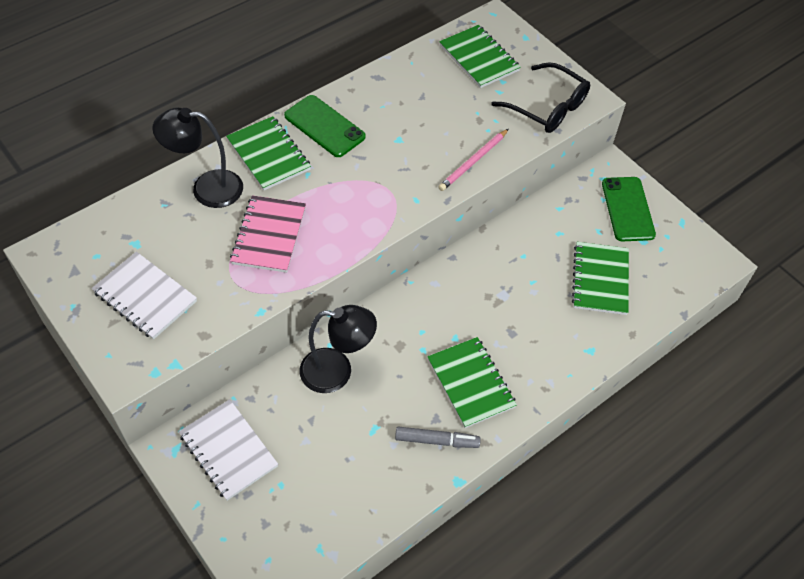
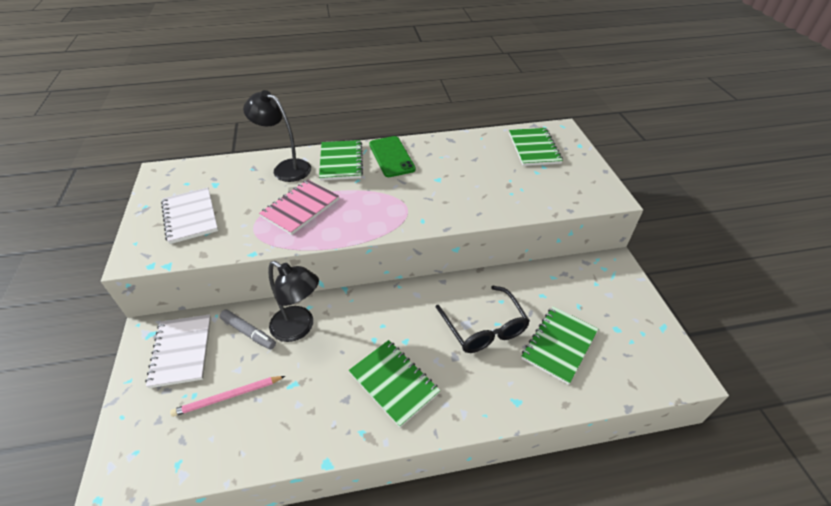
camera: 30 degrees right, 10 degrees down
grey marker [395,427,481,448] -> grey marker moved to [220,310,276,350]
green notebook [427,337,517,428] -> green notebook turned 45 degrees counterclockwise [349,340,440,427]
pink pencil [439,129,509,191] -> pink pencil moved to [170,376,285,417]
black glasses [491,62,590,133] -> black glasses moved to [436,286,530,353]
green phone [602,177,656,241] -> none

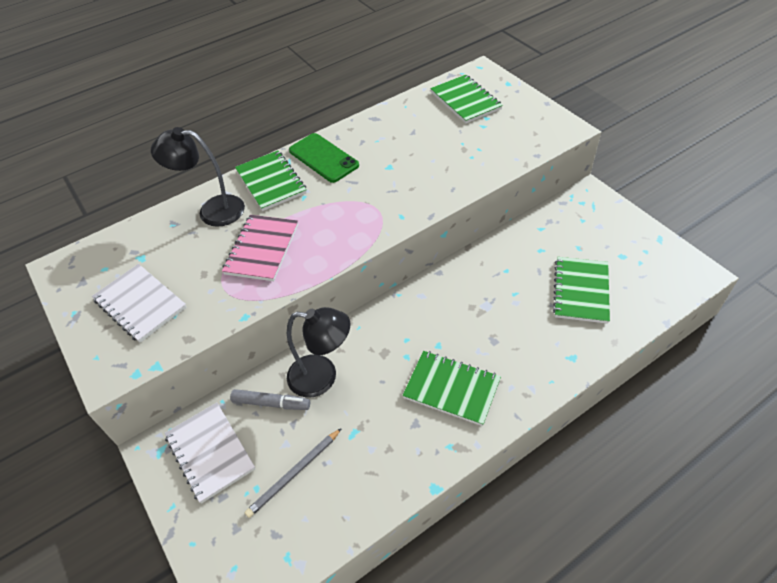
camera: 20 degrees left, 5 degrees up
pink pencil [170,376,285,417] -> grey pencil [244,428,342,518]
black glasses [436,286,530,353] -> none

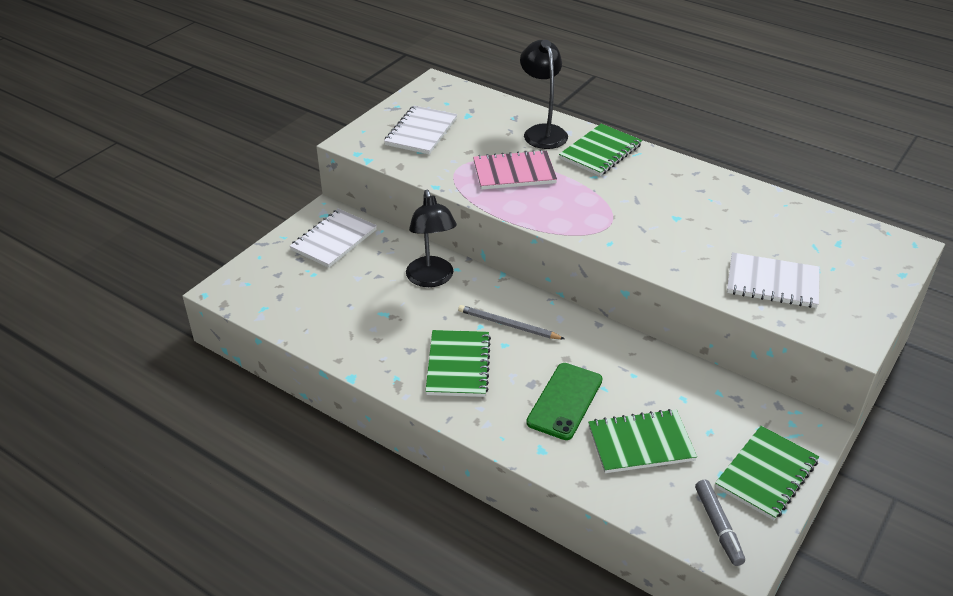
camera: 65 degrees right, 10 degrees down
grey marker [230,389,310,410] -> grey marker moved to [695,480,745,566]
grey pencil [244,428,342,518] -> grey pencil moved to [458,305,565,339]
green phone [289,133,359,183] -> green phone moved to [526,363,603,440]
green notebook [430,75,503,124] -> green notebook moved to [715,426,819,520]
none -> white notebook [727,252,820,308]

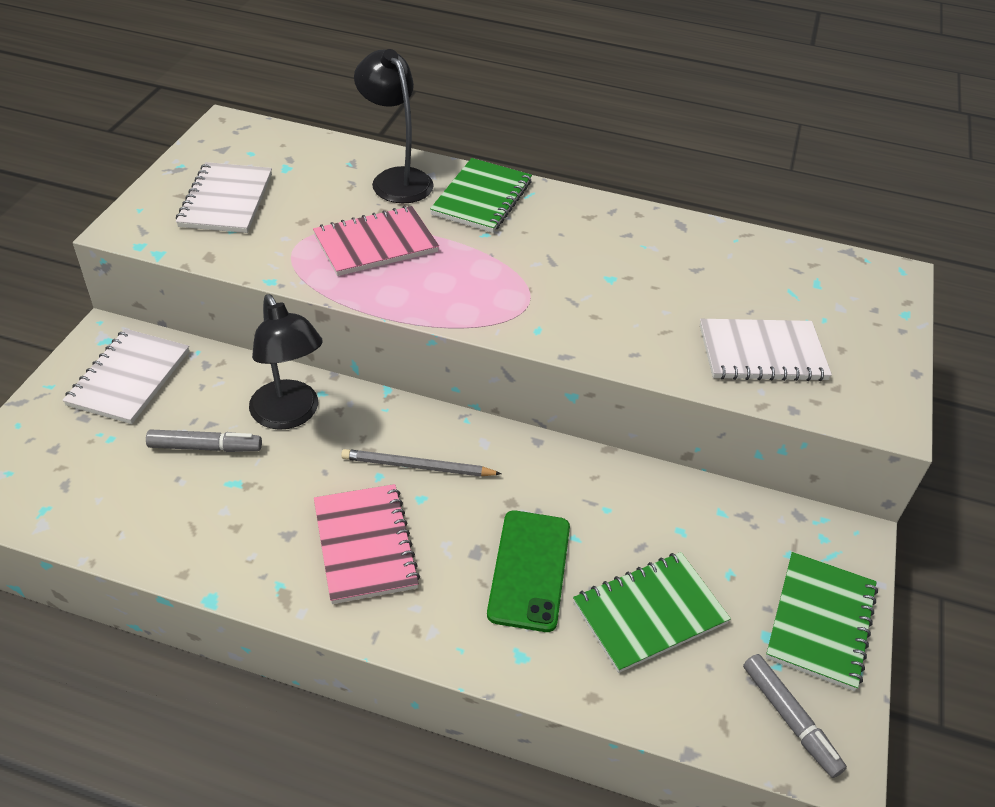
camera: 20 degrees left, 5 degrees up
green notebook [426,330,491,397] -> pink notebook [314,484,420,604]
none -> grey marker [146,429,262,452]

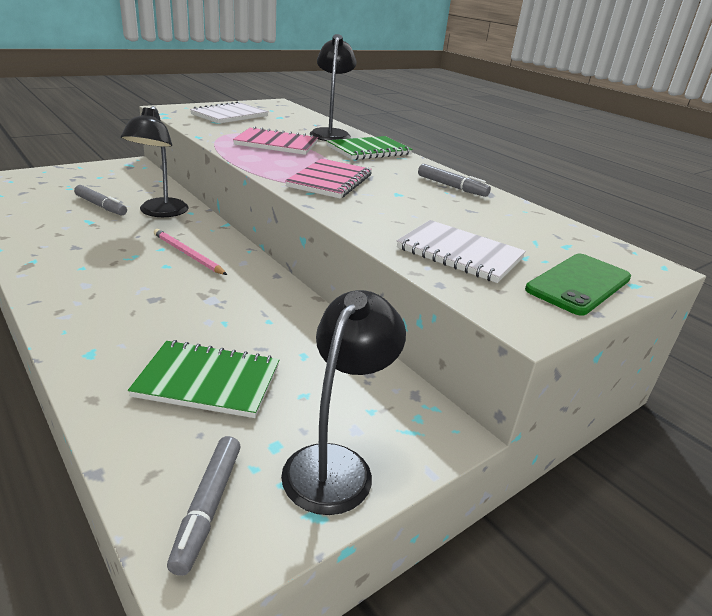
camera: 35 degrees right, 15 degrees down
white notebook [62,329,189,424] -> none
pink notebook [314,484,420,604] -> pink notebook moved to [285,158,372,199]
grey pencil [341,449,502,477] -> pink pencil [154,229,227,275]
green phone [487,510,570,632] -> green phone moved to [525,254,631,315]
green notebook [766,552,878,691] -> black lamp [281,290,406,515]
none -> grey marker [418,164,491,197]

